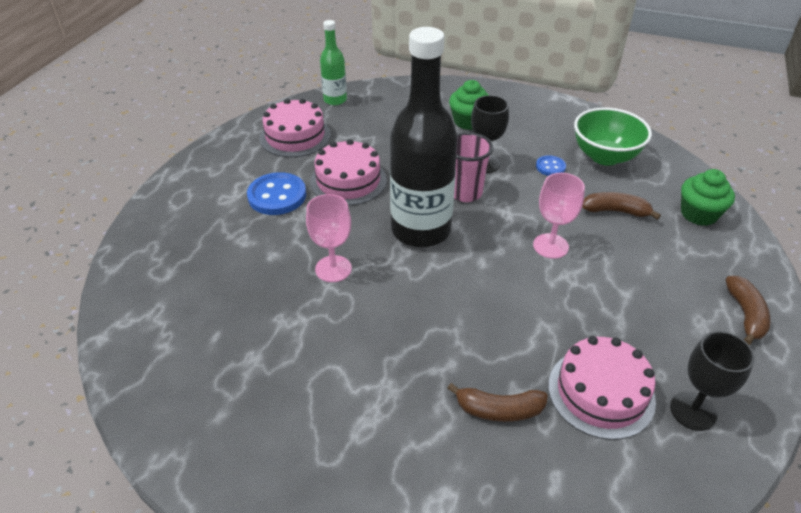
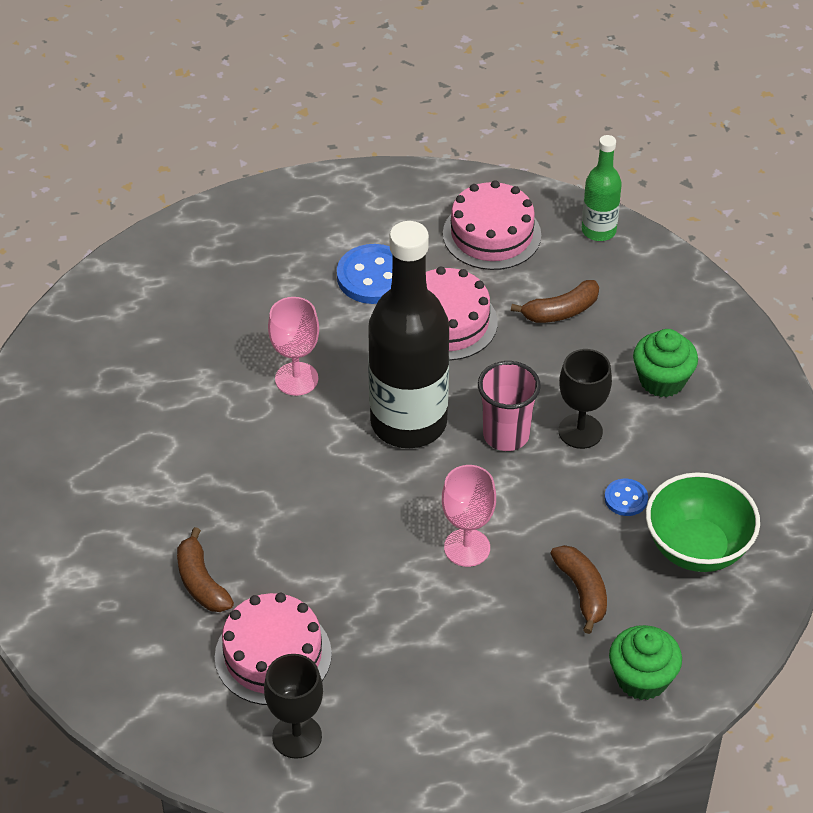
camera: 60 degrees right, 5 degrees up
brown banana [725,276,771,345] -> brown banana moved to [511,280,599,323]

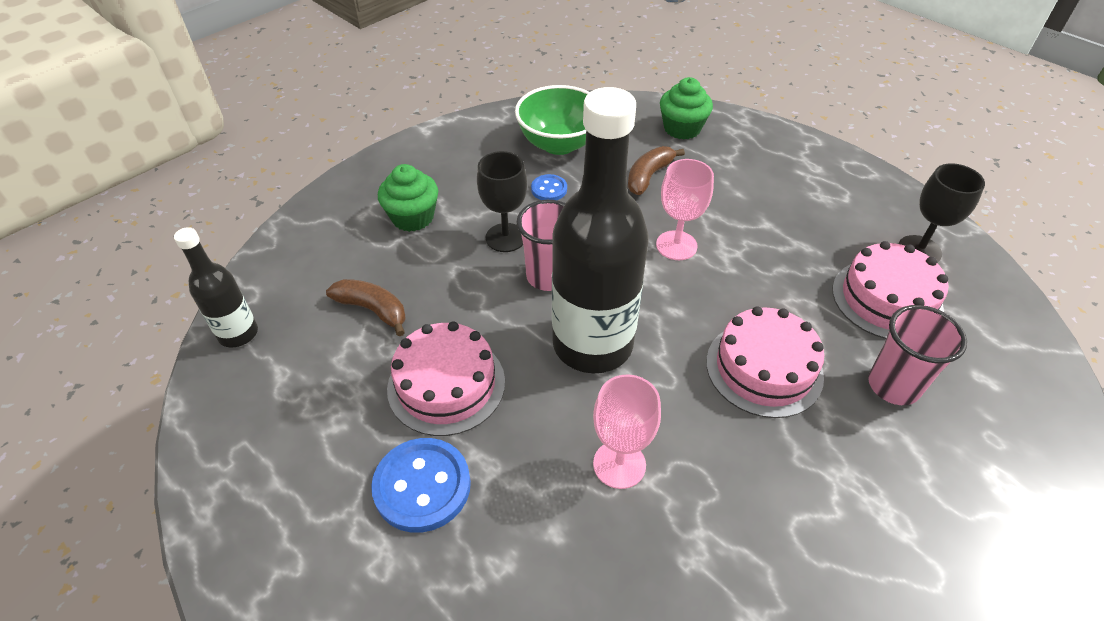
camera: 125 degrees left, 0 degrees up
brown banana [177,527,234,612] -> pink cup [868,305,967,405]
pink cake [443,180,541,270] -> pink cake moved to [706,306,824,418]
green bottle [582,135,622,241] -> black bottle [174,227,258,348]

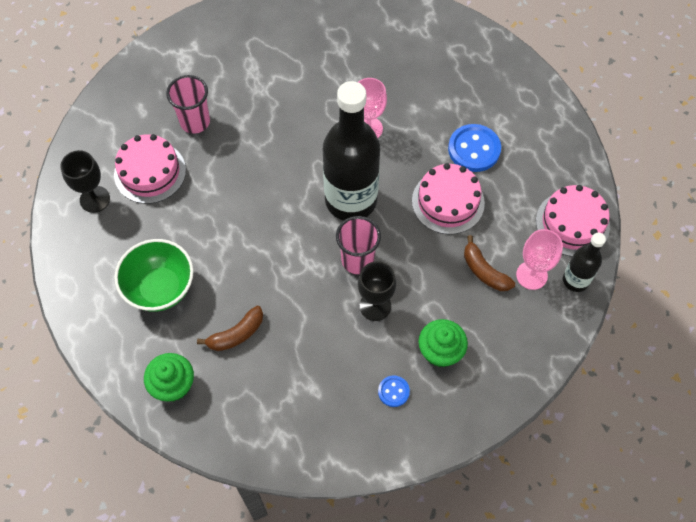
camera: 160 degrees left, 15 degrees up
green bowl [515,85,590,155] -> green bowl moved to [114,239,194,312]
blue button [531,174,567,200] -> blue button moved to [378,376,410,407]
pink goblet [656,159,714,260] -> pink goblet moved to [516,229,563,290]
pink cake [706,306,824,418] -> pink cake moved to [536,185,610,257]

